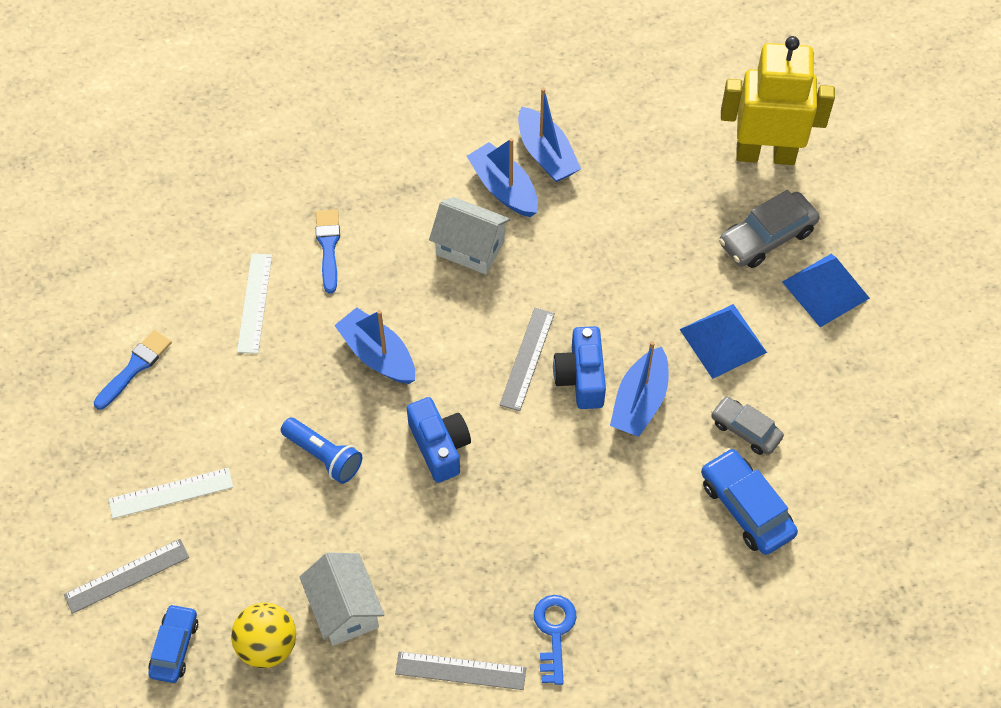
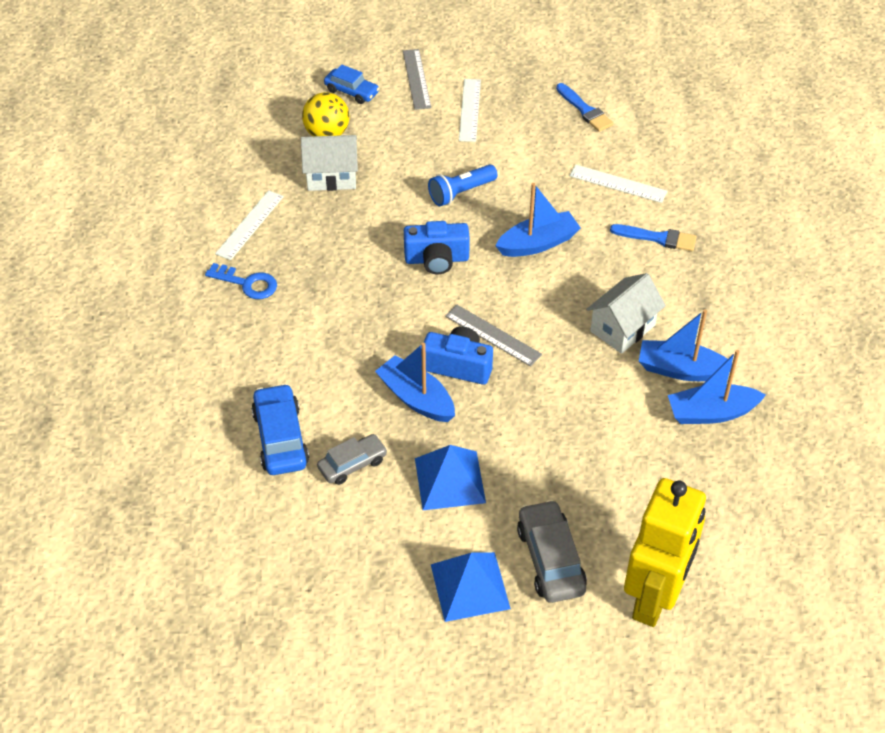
camera: 110 degrees right, 10 degrees down
grey ruler [395,651,526,690] -> white ruler [215,190,284,260]
blue boat [467,138,538,217] -> blue boat turned 150 degrees counterclockwise [639,309,732,381]
blue car [701,448,798,555] -> blue car turned 90 degrees counterclockwise [251,383,309,475]

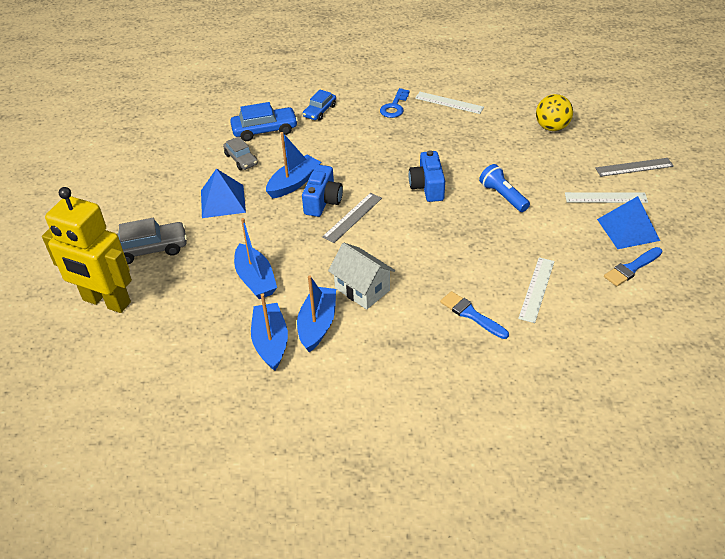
camera: 90 degrees right, 5 degrees down
white house [301,135,358,191] -> none
blue car [324,64,380,104] -> blue car moved to [303,90,336,121]
blue pyramid [431,552,511,622] -> blue pyramid moved to [597,196,660,249]
blue boat [496,183,581,257] -> blue boat moved to [234,218,277,299]
blue brush [610,224,696,251] -> blue brush turned 120 degrees clockwise [440,291,509,339]

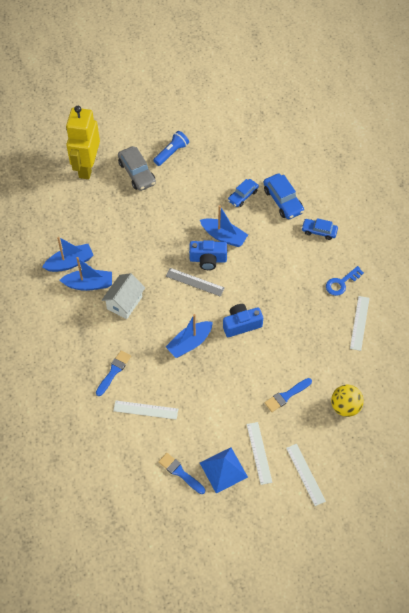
camera: 75 degrees right, 15 degrees up
blue pyramid [201,168,246,218] -> none
grey car [223,136,258,170] -> blue car [228,179,259,207]
blue boat [234,218,277,299] -> blue boat moved to [166,314,213,358]
blue key [380,88,409,118] -> blue key turned 45 degrees counterclockwise [326,266,364,296]
blue flashlight [479,164,530,212] -> blue flashlight moved to [153,131,189,166]
grey ruler [595,158,674,177] -> white ruler [286,444,326,506]
none -> blue brush [264,378,312,412]

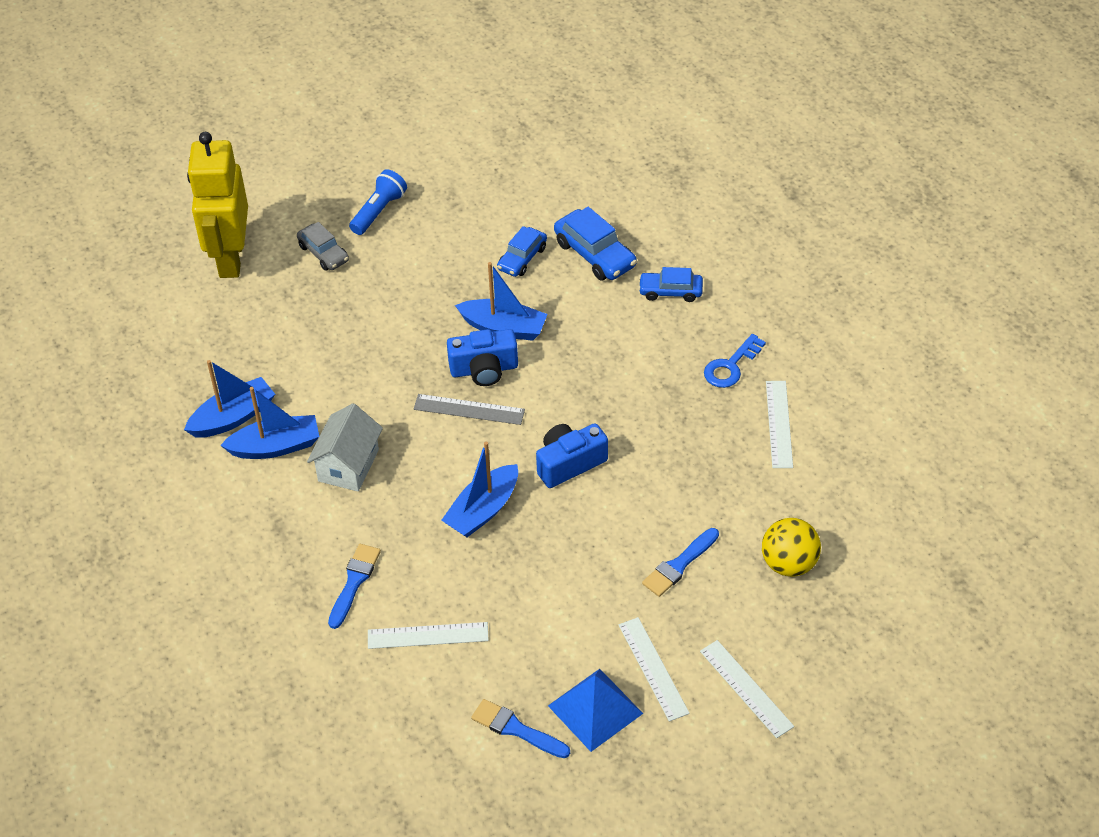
camera: 10 degrees left, 10 degrees down
grey car [118,146,156,191] -> grey car [297,222,349,271], size x0.67

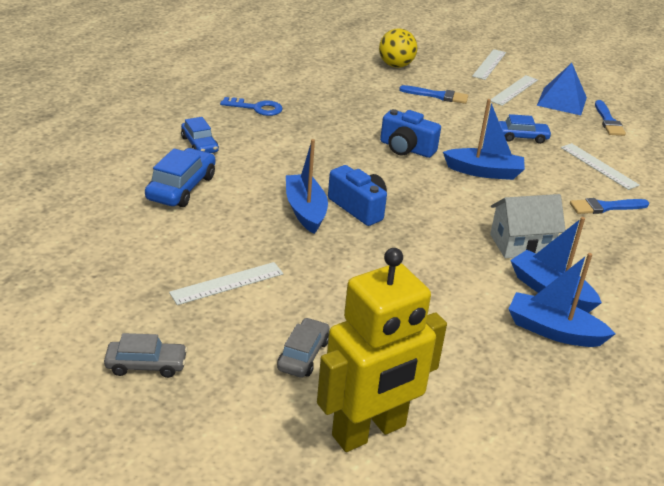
camera: 125 degrees left, 15 degrees down
blue flashlight [349,169,407,235] -> none
grey ruler [414,394,525,425] -> none
blue car [497,226,547,277] -> blue car moved to [499,114,552,144]
white ruler [766,381,793,468] -> white ruler moved to [169,262,283,305]
none -> grey car [104,333,188,378]

